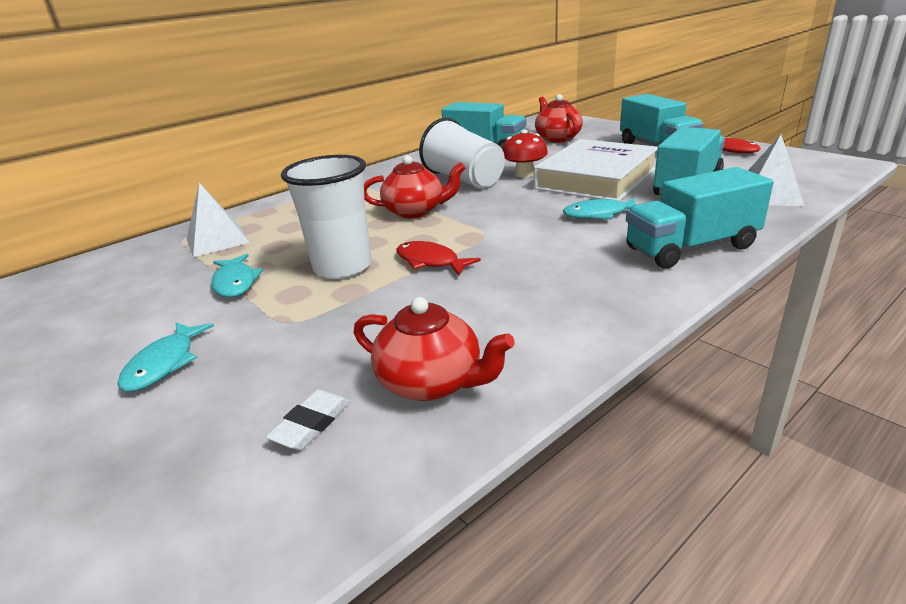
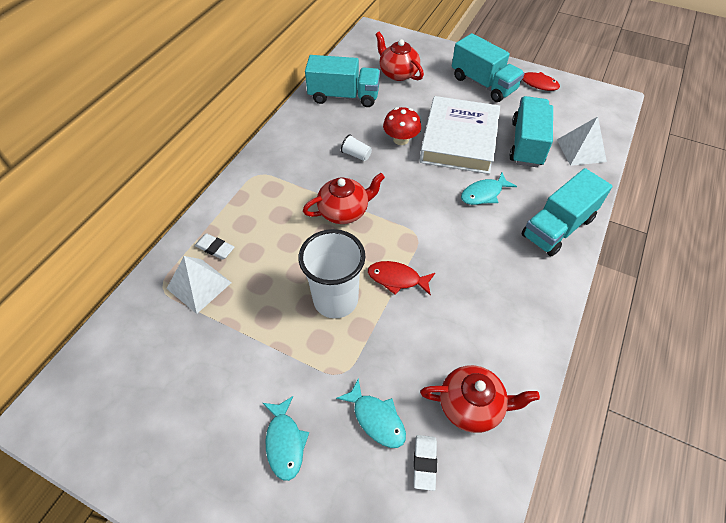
camera: 25 degrees left, 25 degrees up
turquoise fish [211,254,263,298] -> turquoise fish moved to [336,378,406,448]
white cup [419,118,505,189] -> white cup [341,134,372,161], size x0.41
none -> white eraser [195,233,234,260]

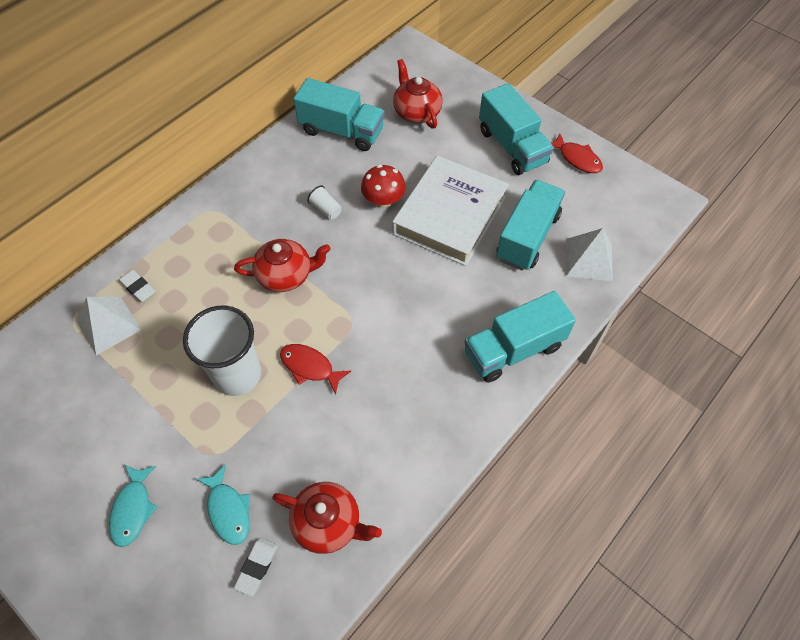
camera: 15 degrees right, 5 degrees up
turquoise fish [461,173,517,205] -> none

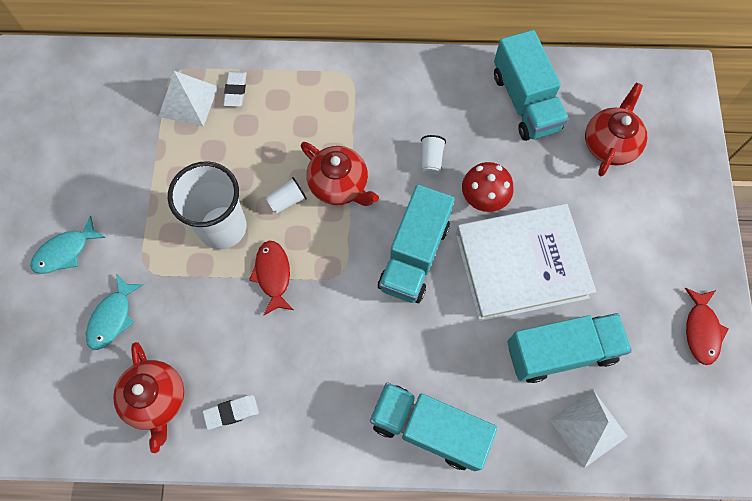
camera: 50 degrees right, 10 degrees up
white eraser [234,538,278,596] -> white eraser moved to [203,395,259,430]
turquoise truck [479,83,554,175] -> turquoise truck moved to [378,185,455,303]
none -> white cup [266,177,307,214]

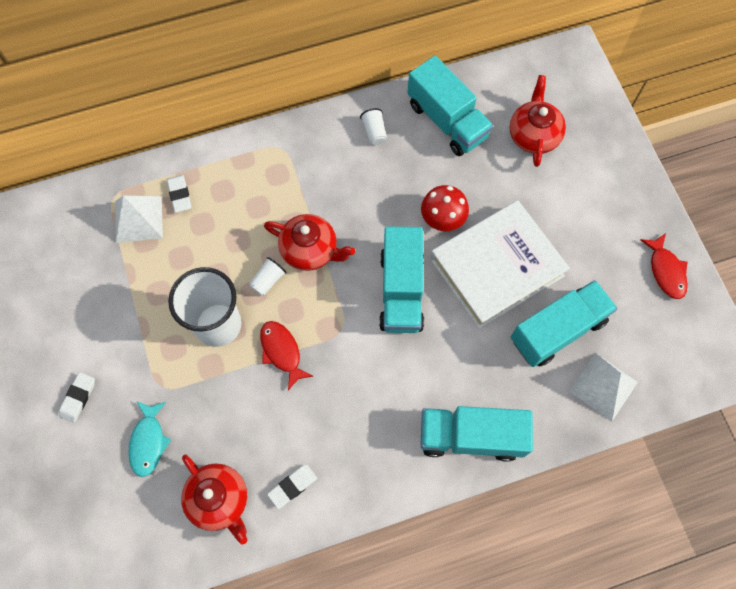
camera: 20 degrees left, 0 degrees up
turquoise fish [30,216,106,274] -> white eraser [59,372,95,423]
white cup [421,135,446,175] -> white cup moved to [360,108,387,146]

